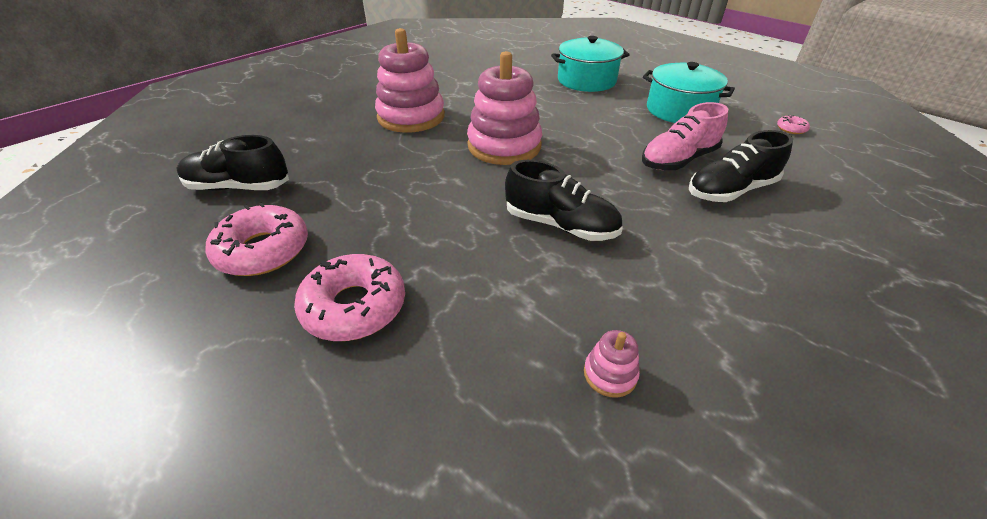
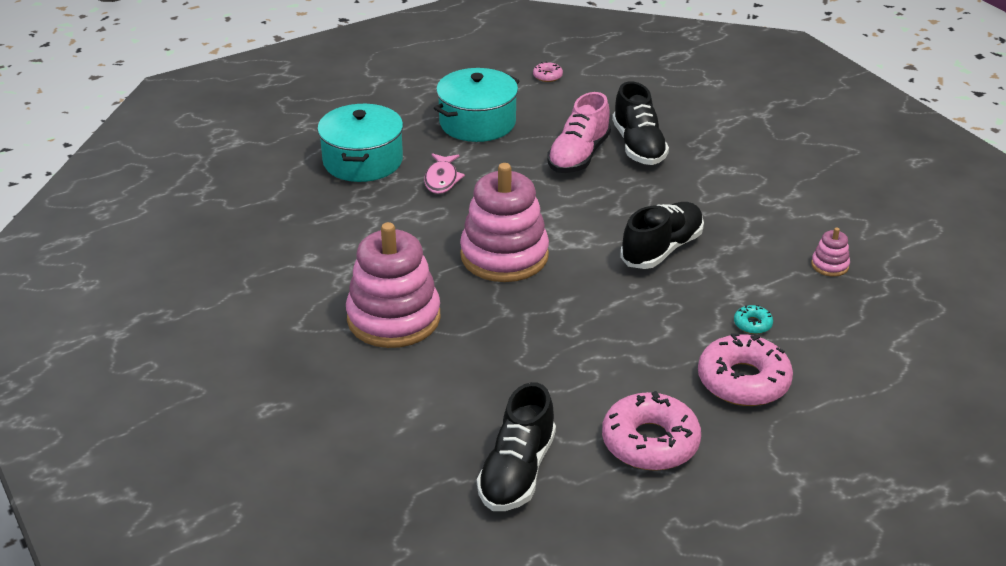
camera: 75 degrees left, 5 degrees down
pink shoe [642,102,728,170] -> pink shoe turned 45 degrees clockwise [547,92,611,173]
none -> pink fish [424,153,465,194]
none -> turquoise donut [734,305,773,334]

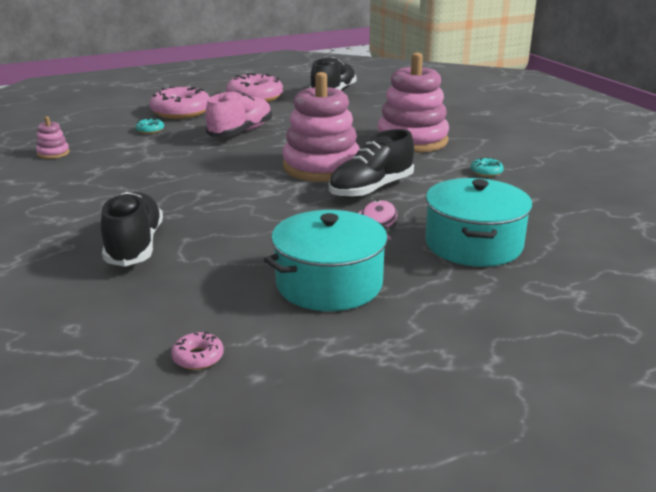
camera: 175 degrees left, 10 degrees down
pink shoe [547,92,611,173] -> pink shoe moved to [206,91,272,137]
black shoe [620,202,704,269] -> black shoe moved to [329,129,414,198]
none -> turquoise donut [471,157,504,177]

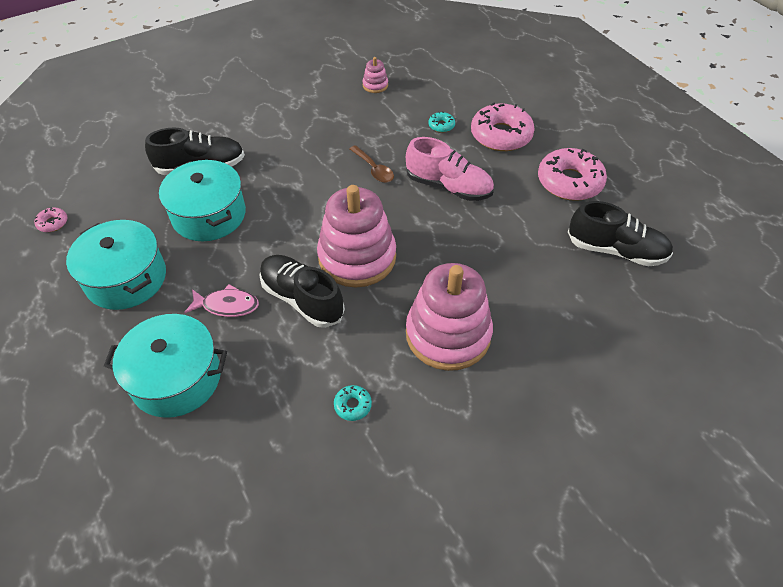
camera: 85 degrees right, 25 degrees up
none -> turquoise pot [159,160,246,241]
none -> brown spoon [349,145,394,183]

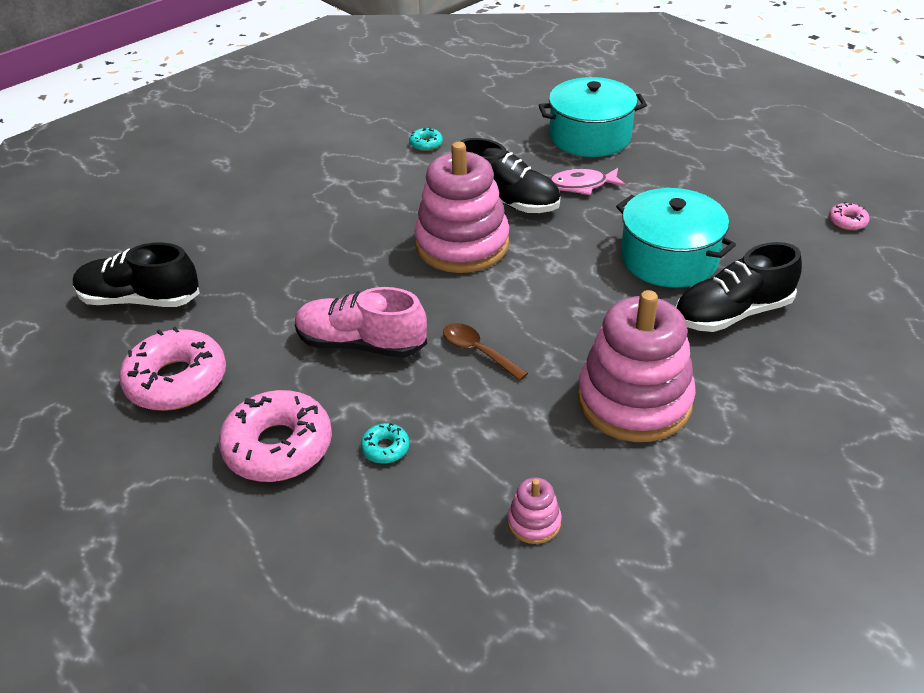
camera: 170 degrees right, 10 degrees down
turquoise pot [66,220,166,310] -> none
pink stacking toy [406,263,493,371] -> pink stacking toy moved to [578,290,696,442]

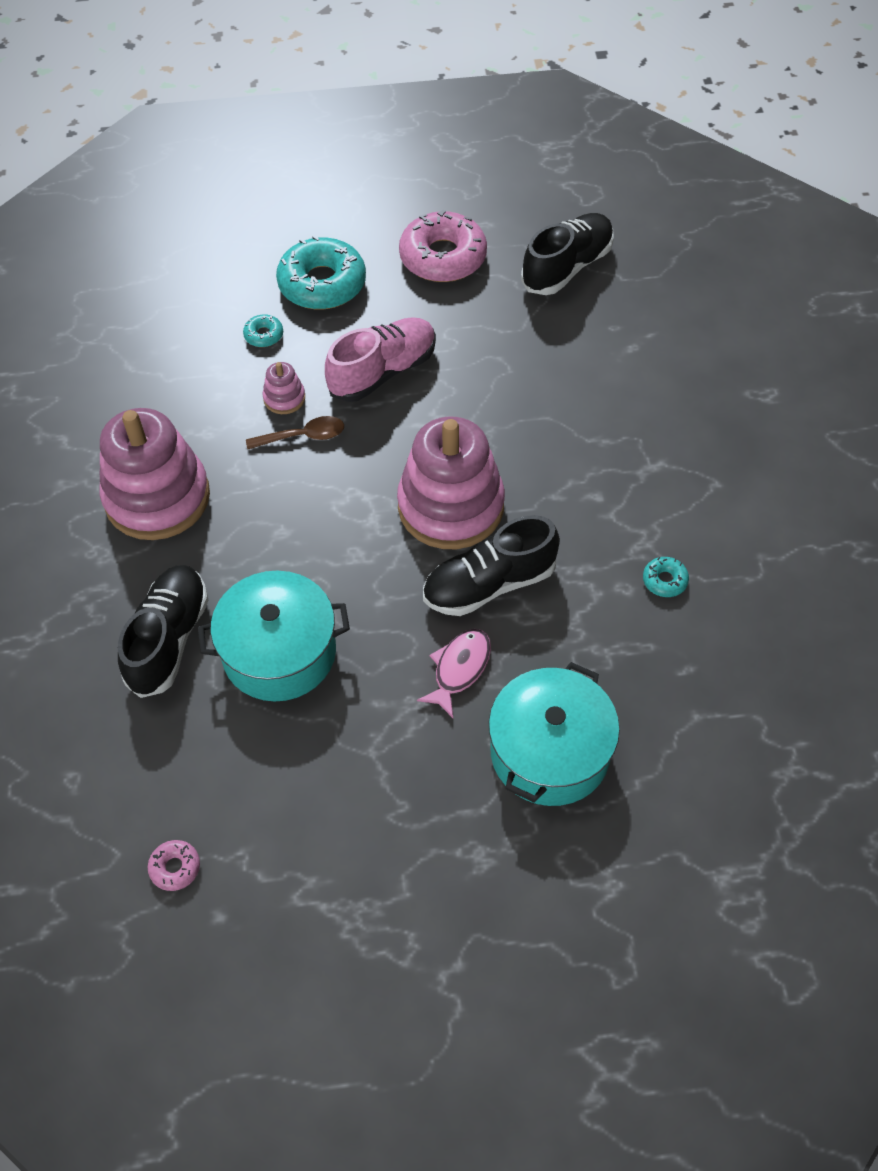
camera: 125 degrees right, 15 degrees up
pink donut [219,390,332,482] -> turquoise donut [276,235,366,310]
pink stacking toy [508,477,562,544] -> pink stacking toy moved to [263,362,305,414]

